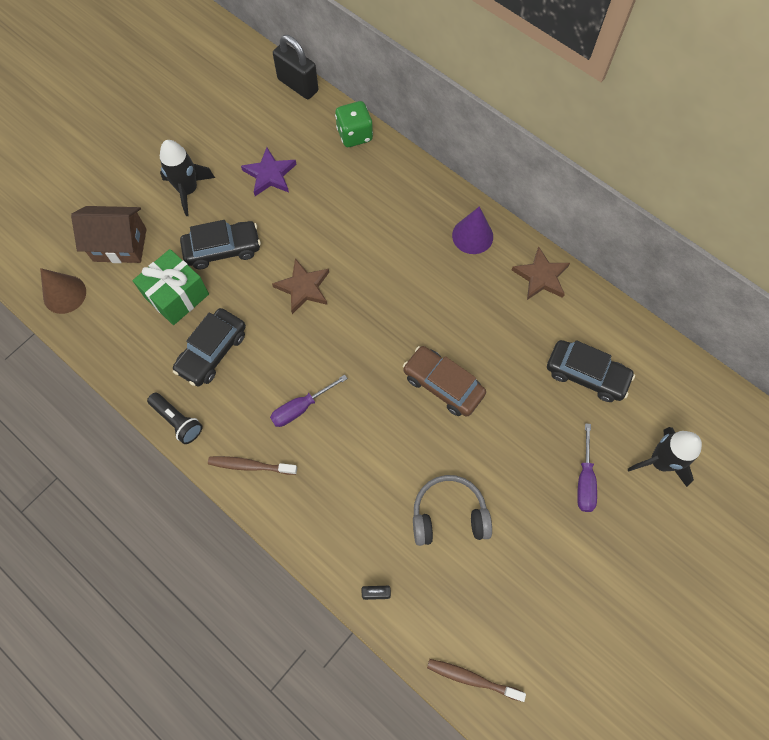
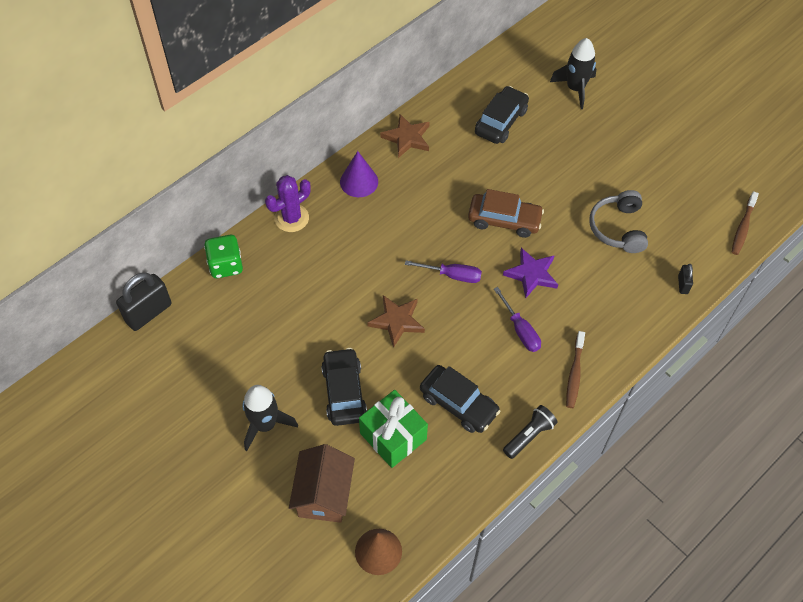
camera: 85 degrees left, 10 degrees down
purple star [241,147,297,196] -> purple star moved to [503,248,558,298]
brown car [403,346,486,417] -> brown car turned 120 degrees counterclockwise [468,189,544,238]
purple screwdriver [577,423,597,512] -> purple screwdriver moved to [405,260,482,283]
none -> purple cactus [265,175,311,232]

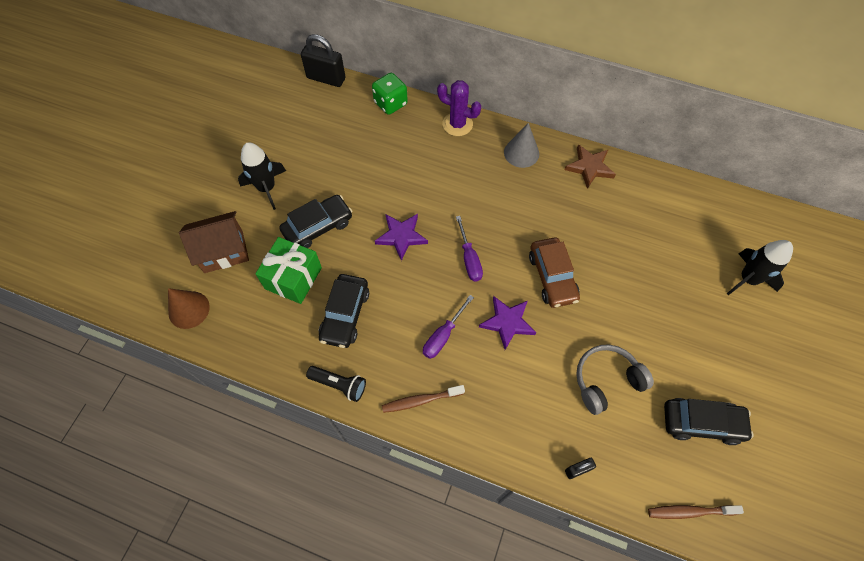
camera: 65 degrees right, 5 degrees up
purple cone [340,151,378,197] -> grey cone [504,123,539,168]
brown star [367,295,425,348] -> purple star [375,214,428,261]
black car [475,86,529,144] -> black car moved to [664,398,754,445]

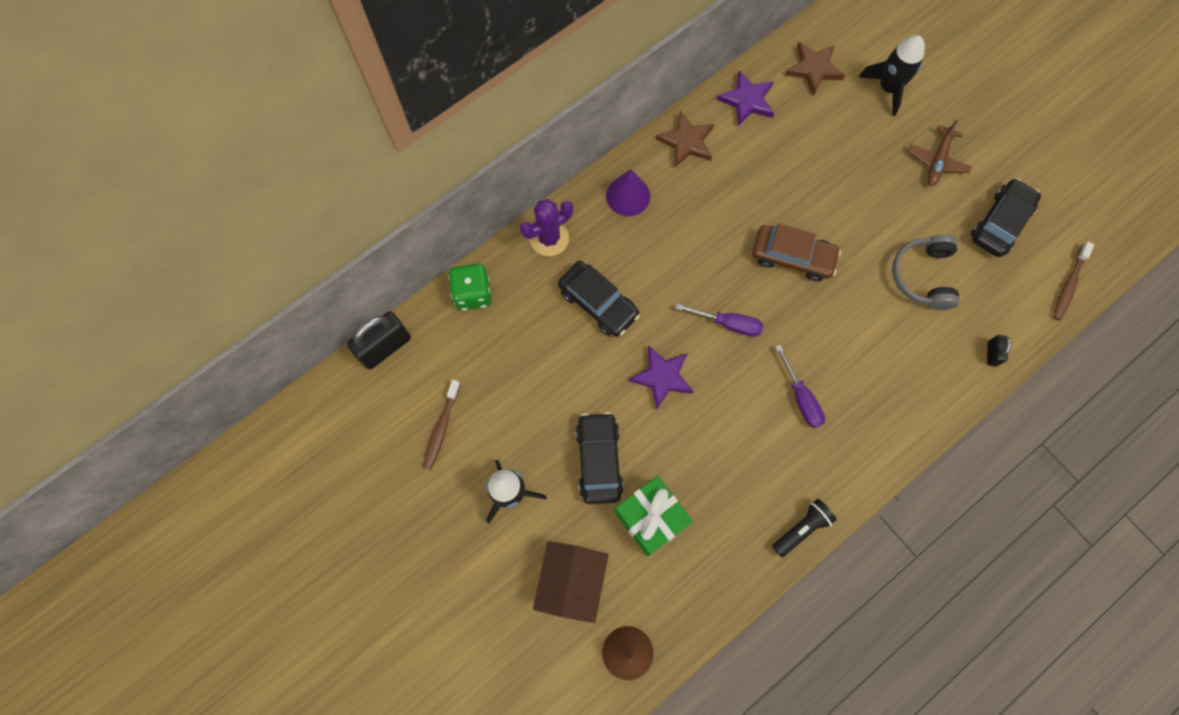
camera: 60 degrees left, 10 degrees up
black car [319,274,369,348] -> black car moved to [558,261,640,337]
brown toothbrush [382,385,465,413] -> brown toothbrush moved to [423,380,461,470]
purple star [479,296,536,350] -> purple star moved to [717,70,774,126]
grey cone [504,123,539,168] -> purple cone [606,169,650,216]
none -> brown star [785,42,845,96]
none -> brown plane [909,120,972,186]

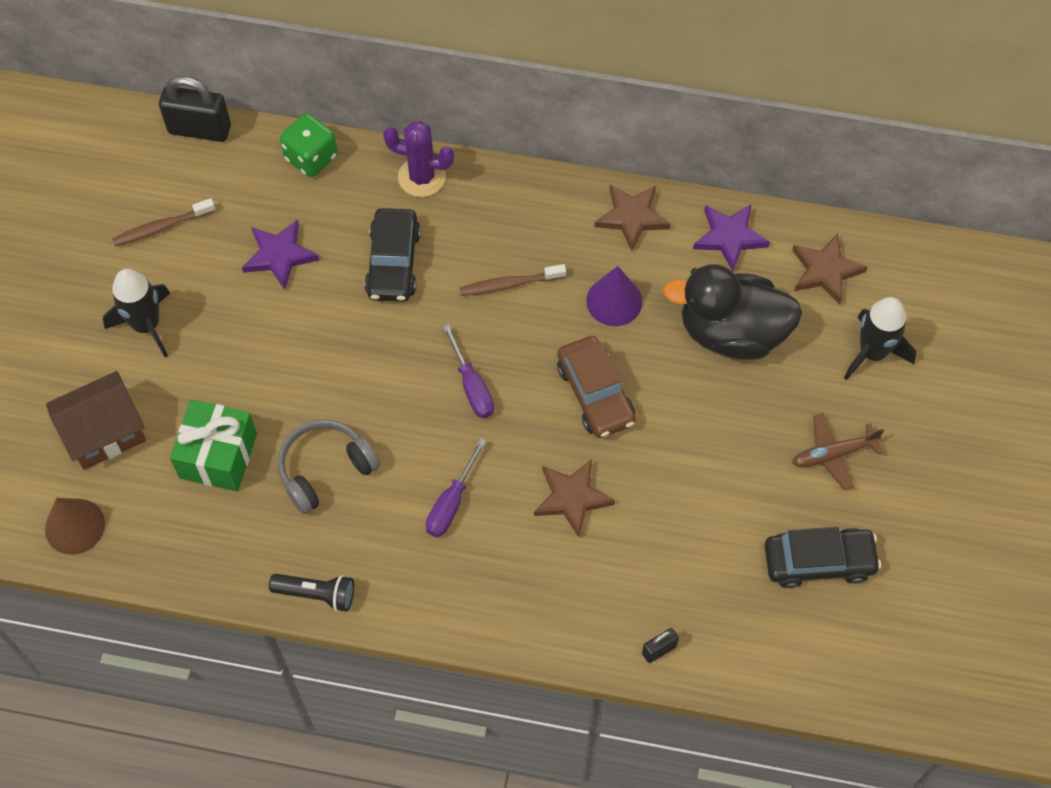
camera: 50 degrees right, 10 degrees down
black car [575,412,624,504] -> none
purple cone [606,169,650,216] -> purple cone moved to [586,266,642,326]
purple star [629,345,694,409] -> purple star moved to [242,219,319,290]
grey headphones [892,234,959,310] -> grey headphones moved to [278,419,380,515]
brown toothbrush [1053,242,1094,320] -> brown toothbrush moved to [460,264,566,296]
none -> brown star [534,459,615,537]
none -> black duck [663,264,802,360]

